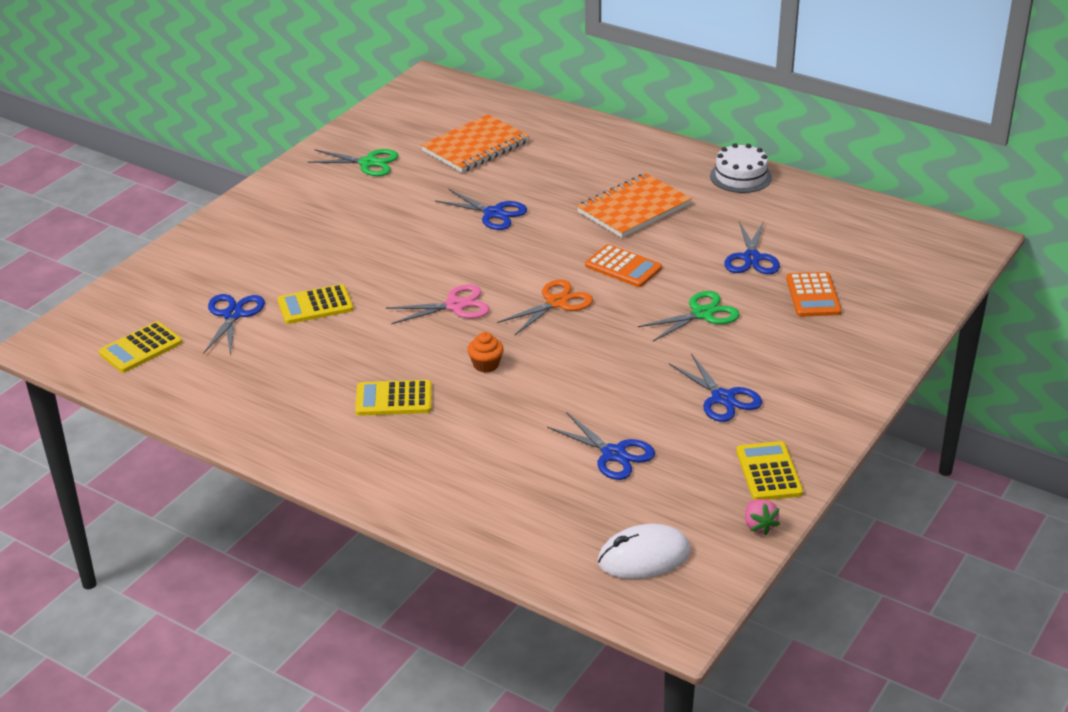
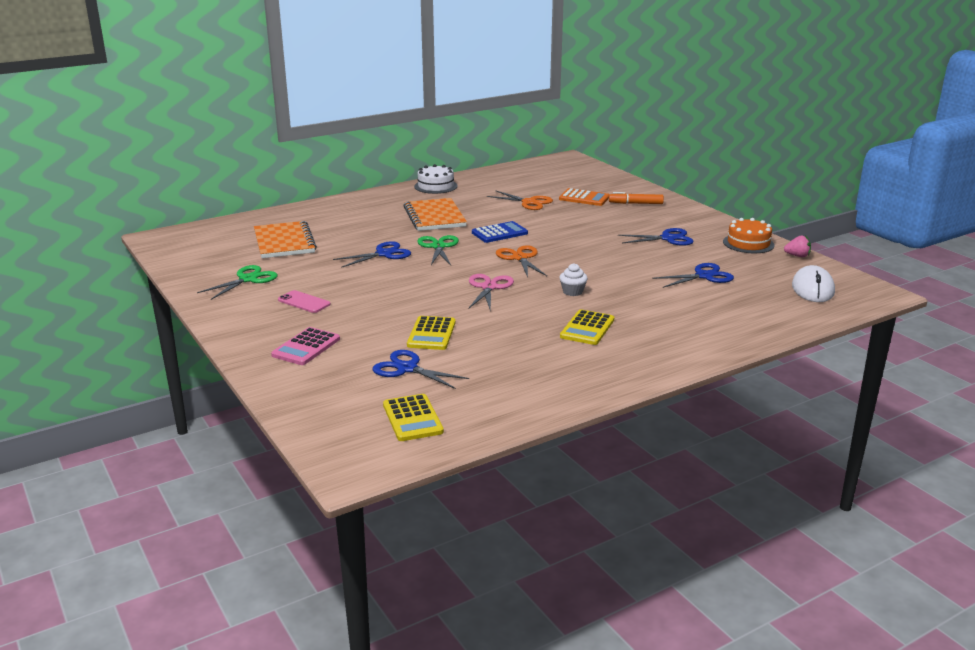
camera: 65 degrees left, 10 degrees down
orange cupcake [467,332,504,373] -> white cupcake [559,263,588,296]
orange calculator [585,244,662,287] -> blue calculator [472,221,528,243]
green scissors [638,291,740,342] -> green scissors moved to [417,235,459,265]
blue scissors [724,221,780,274] -> orange scissors [486,190,553,210]
yellow calculator [736,441,803,500] -> orange cake [723,218,775,253]
none -> pink calculator [271,327,340,365]
none -> pink phone [278,290,331,313]
none -> orange marker [609,192,664,204]

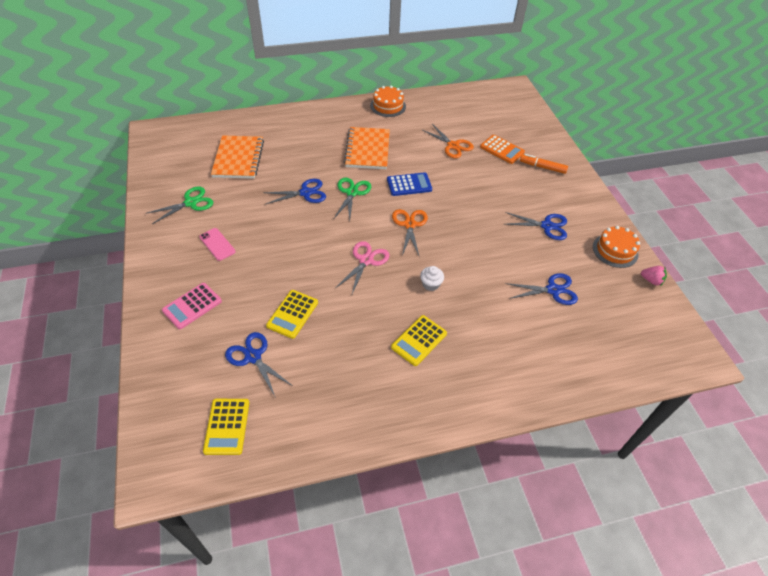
camera: 15 degrees right, 25 degrees up
white cake [414,164,458,194] -> orange cake [370,86,406,117]
white mouse [792,265,835,302] -> none

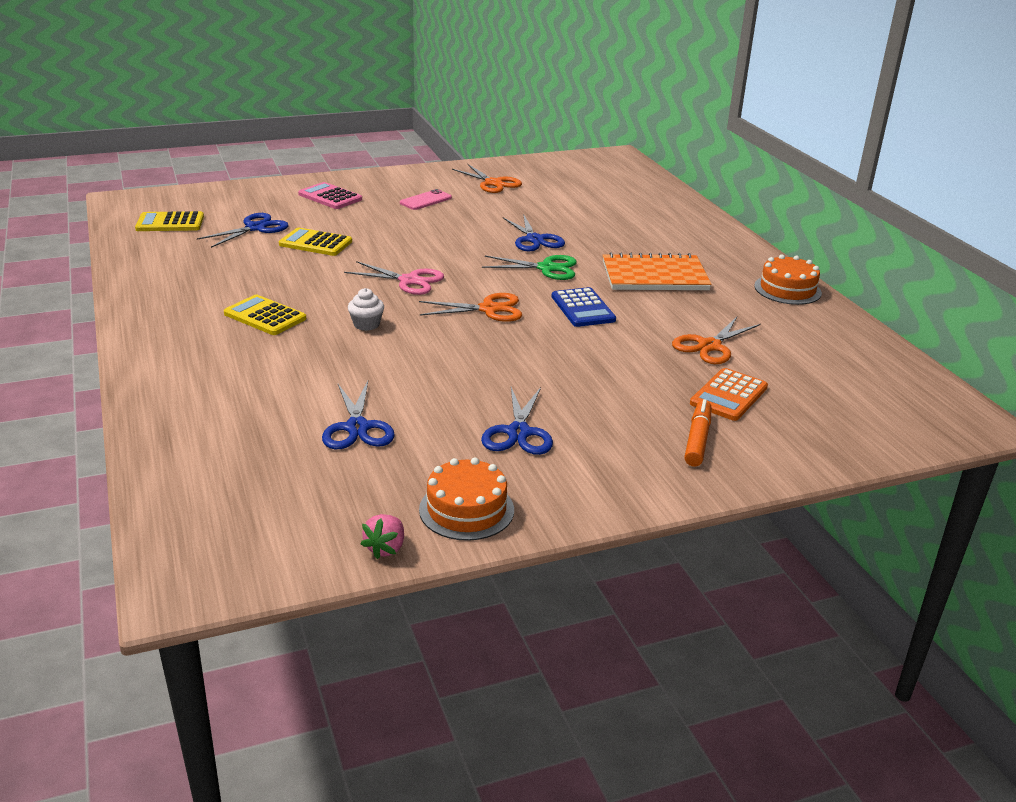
camera: 85 degrees right, 20 degrees down
green scissors [147,187,213,224] -> orange scissors [452,164,522,193]
orange notebook [211,135,264,179] -> none

